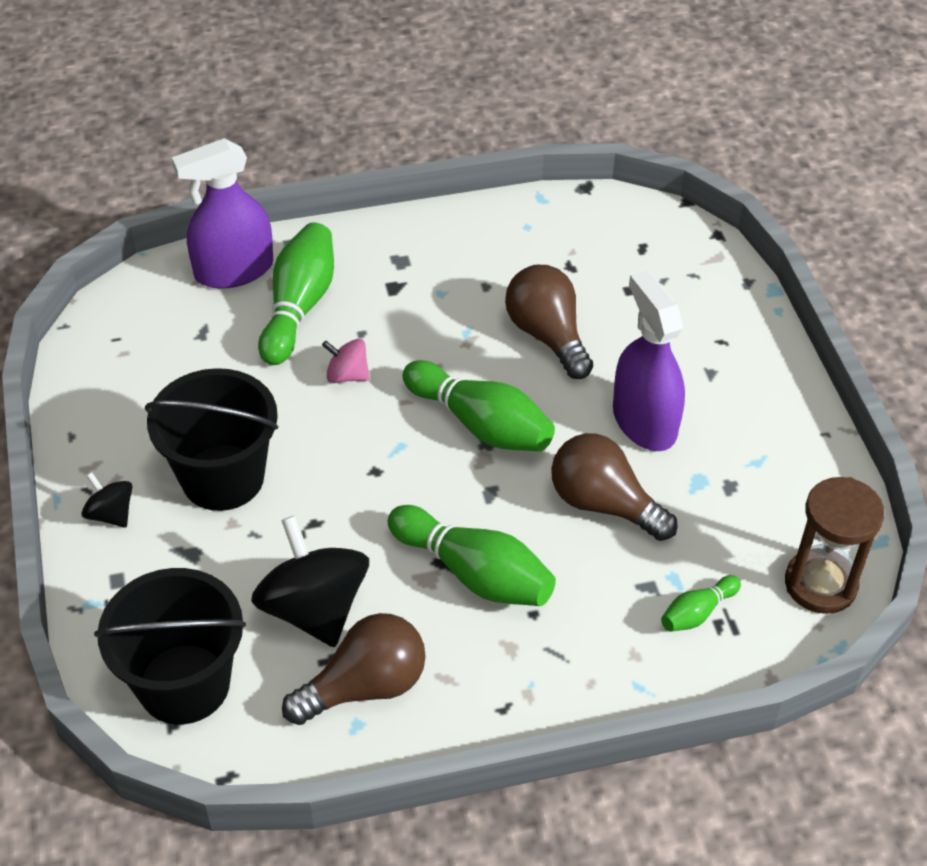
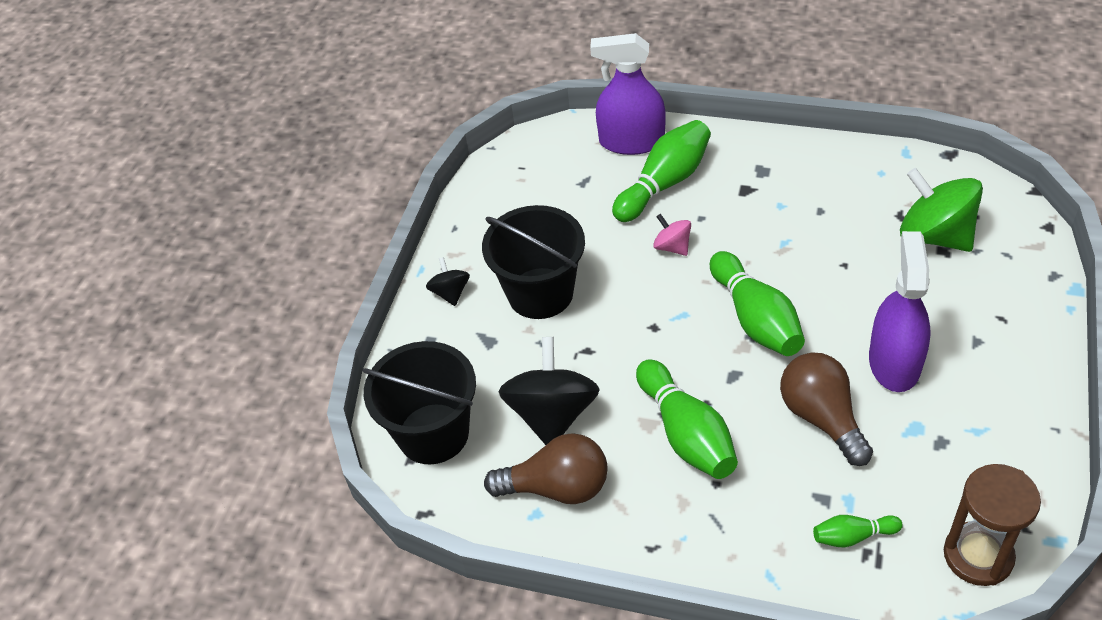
camera: 35 degrees right, 0 degrees up
brown light bulb [505,265,593,379] -> none
none -> green spinning top [900,168,983,252]

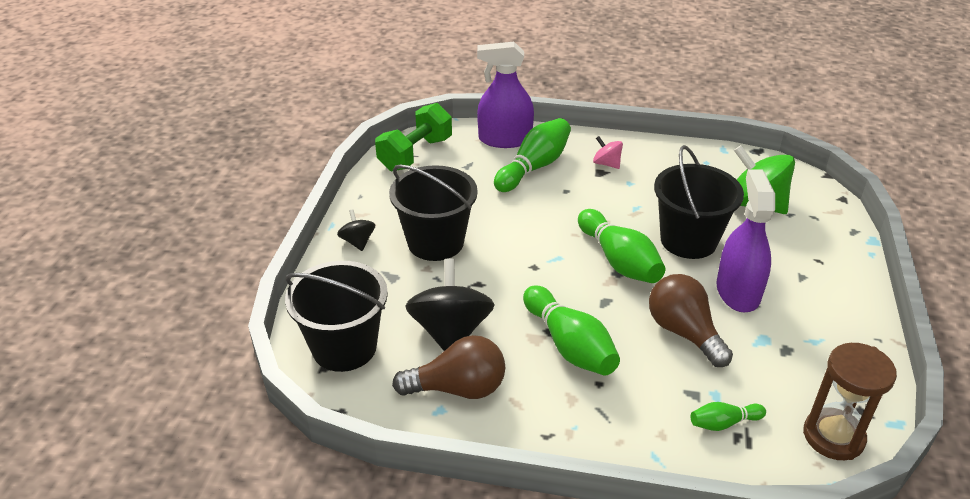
camera: 10 degrees left, 10 degrees down
pink spinning top [653,214,691,256] -> pink spinning top moved to [593,136,623,169]
none -> green dumbbell [375,103,452,171]
none -> black bucket [654,145,744,259]

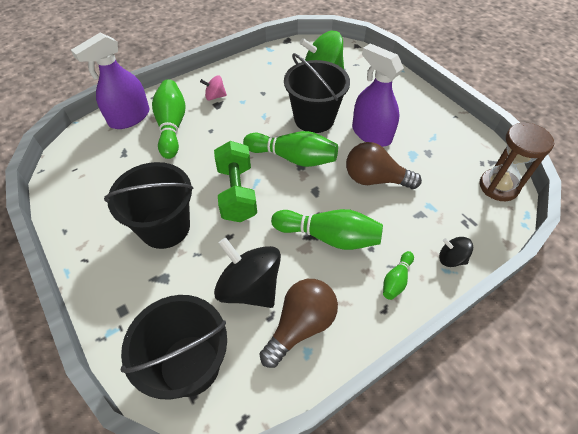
camera: 45 degrees left, 15 degrees up
black spinning top [337,209,375,251] -> black spinning top moved to [439,237,473,267]
green dumbbell [375,103,452,171] -> green dumbbell moved to [214,141,257,222]
green bowling pin [691,402,766,431] -> green bowling pin moved to [383,251,414,300]

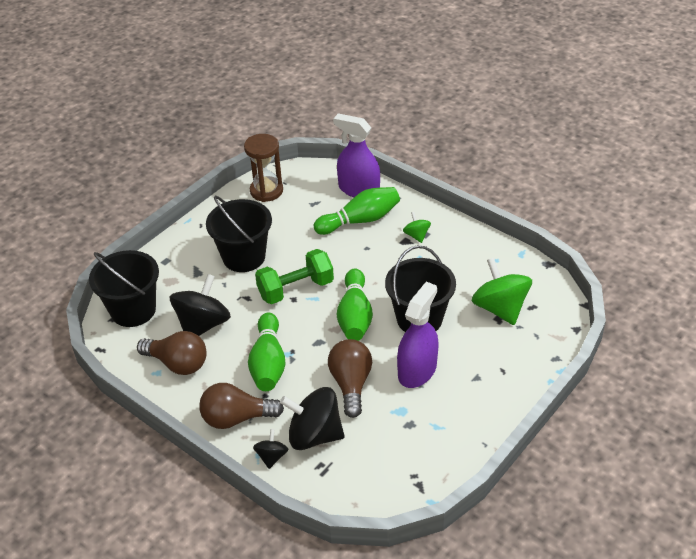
camera: 75 degrees right, 10 degrees down
pink spinning top [200,75,227,100] -> green spinning top [403,212,431,243]
green bowling pin [383,251,414,300] -> brown light bulb [199,383,284,429]
brown hourglass [480,122,555,201] -> brown hourglass moved to [244,134,283,202]
none -> black spinning top [280,387,344,450]

